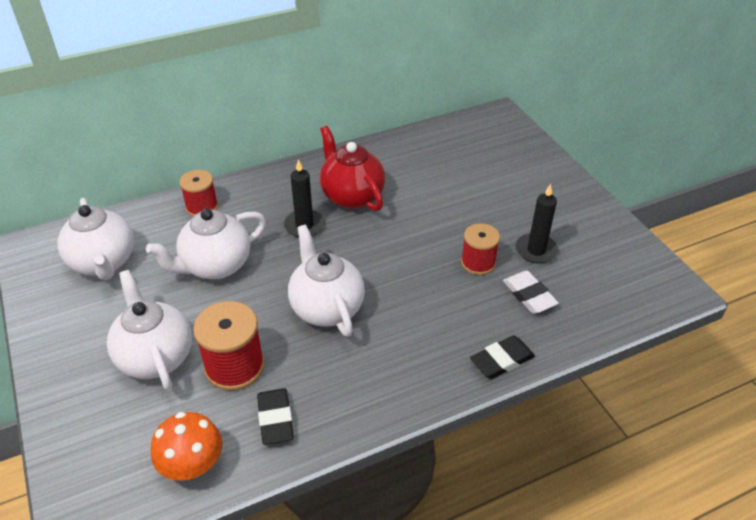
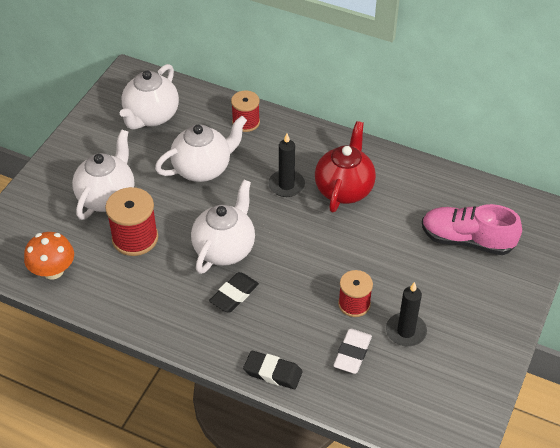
camera: 50 degrees right, 5 degrees up
white teapot [146,208,266,279] -> white teapot turned 135 degrees clockwise [155,116,247,182]
black eraser [257,388,294,445] -> black eraser moved to [209,272,259,313]
none -> pink shoe [422,204,522,255]

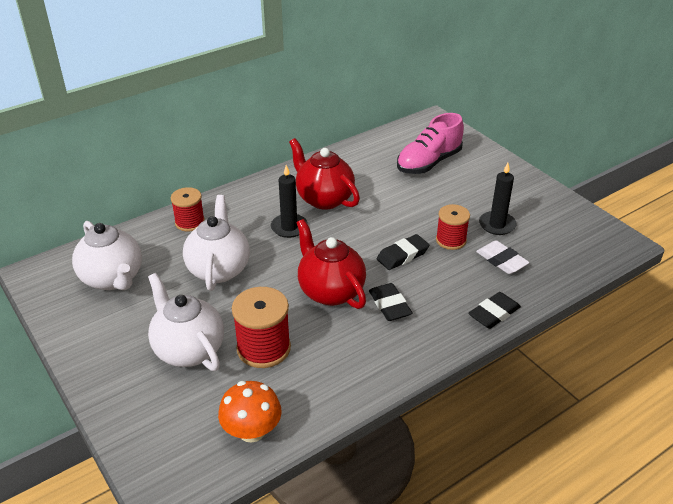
camera: 60 degrees left, 10 degrees down
white teapot [191,180,255,274] -> red teapot [296,219,366,309]
none -> black eraser [377,234,429,270]

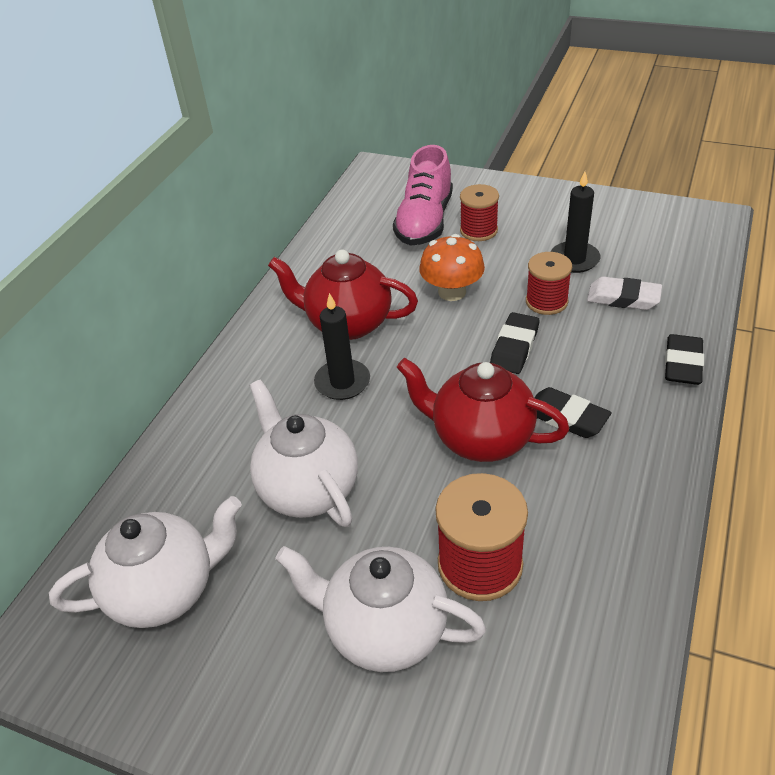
camera: 30 degrees left, 5 degrees up
white teapot [72,221,142,290] -> white teapot turned 45 degrees counterclockwise [49,496,242,628]
red spool [171,187,205,232] -> red spool moved to [460,184,499,241]
orange mushroom [218,381,282,443] -> orange mushroom moved to [419,234,485,301]

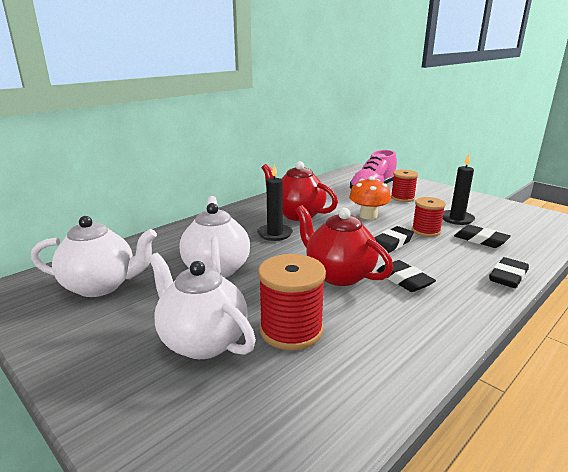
camera: 20 degrees right, 20 degrees down
white eraser [587,276,662,310] -> black eraser [454,225,511,248]

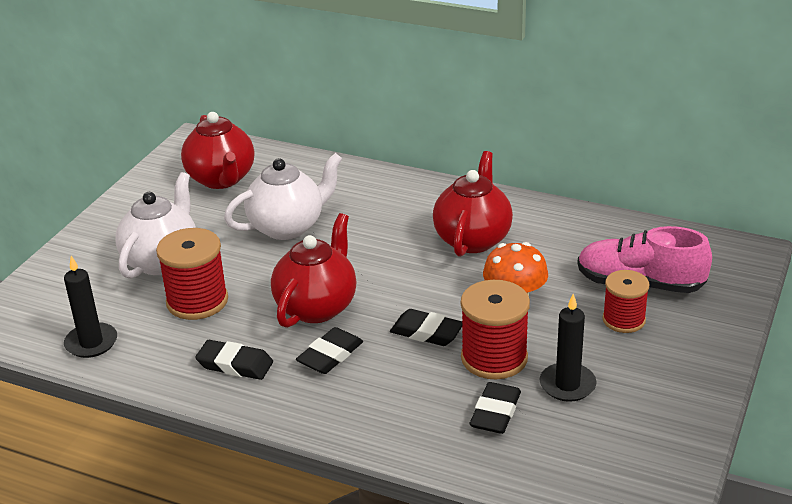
camera: 70 degrees right, 10 degrees up
white teapot [31,216,157,297] -> red teapot [181,112,254,189]
black candle [257,164,293,241] -> black candle moved to [64,256,117,358]
red spool [412,197,446,237] -> red spool [461,280,530,379], size x1.51
black eraser [489,257,529,288] -> black eraser moved to [195,340,273,380]

